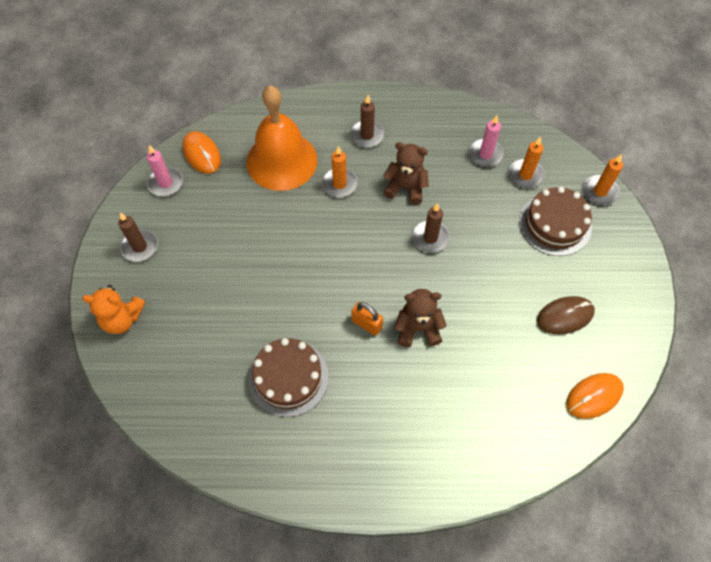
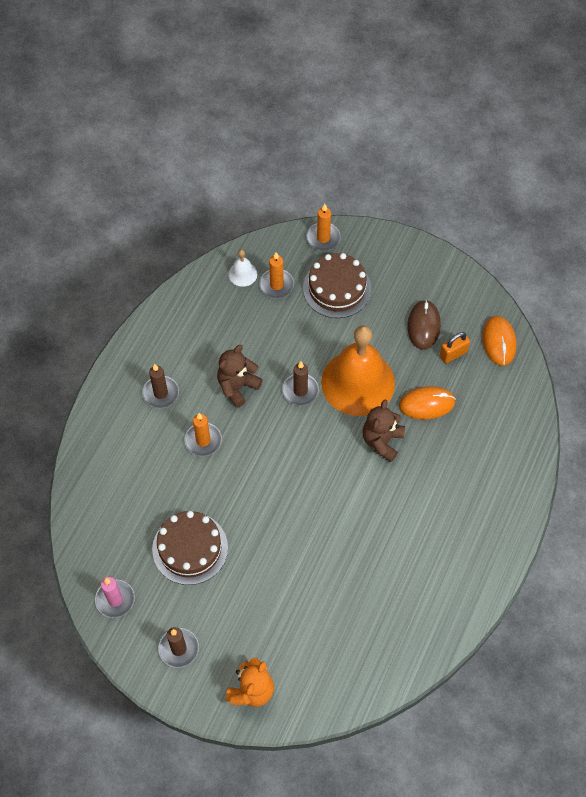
camera: 65 degrees left, 0 degrees up
orange mouse [183,131,221,174] -> orange mouse moved to [399,386,456,419]
orange bell [247,86,317,191] -> orange bell moved to [321,325,395,416]
brown cake [248,338,329,417] -> brown cake moved to [152,511,228,585]
orange padlock [352,302,383,336] -> orange padlock moved to [440,332,470,363]
pink candle [469,115,504,167] -> none
none -> white bell [229,250,257,287]

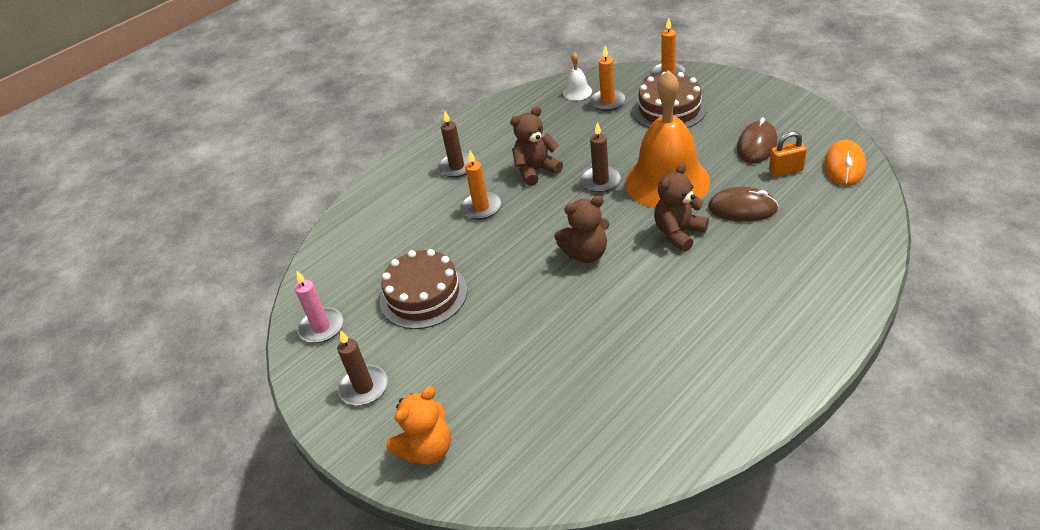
camera: 25 degrees right, 20 degrees down
orange mouse [399,386,456,419] -> brown mouse [708,187,778,222]
none -> brown teddy bear [554,196,609,263]

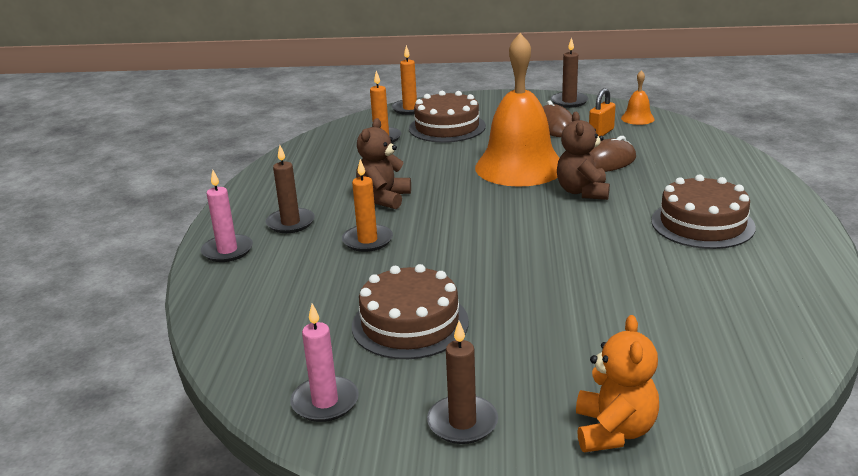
camera: 45 degrees left, 15 degrees down
brown teddy bear [554,196,609,263] -> none
white bell [563,52,592,100] -> none
brown candle [581,122,621,193] -> brown candle moved to [551,37,589,108]
orange mouse [824,140,866,186] -> orange bell [621,70,655,125]
none -> pink candle [201,170,253,262]
none -> brown cake [651,174,756,249]

